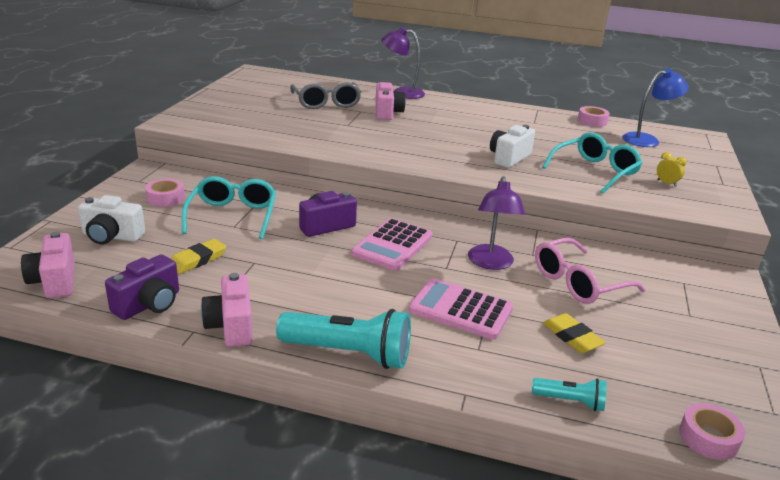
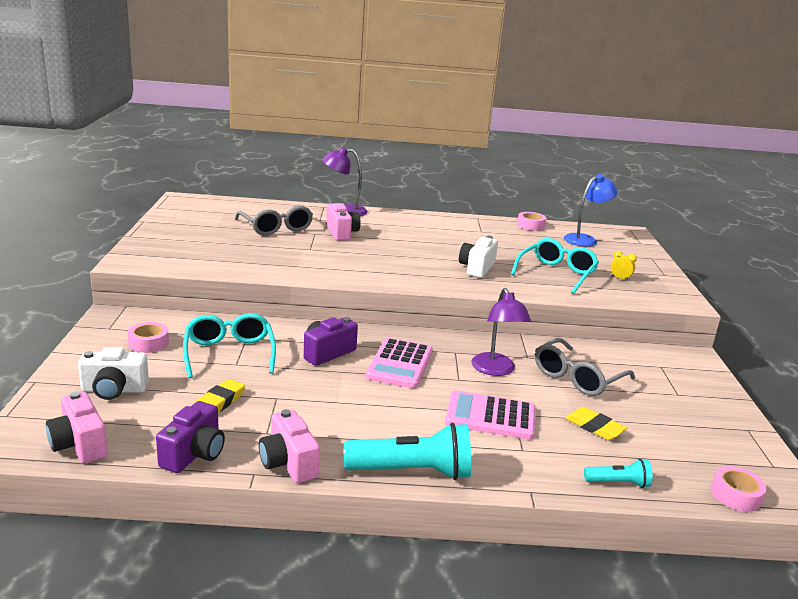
camera: 15 degrees left, 5 degrees down
pink glasses [535,238,646,304] -> grey glasses [535,338,635,396]

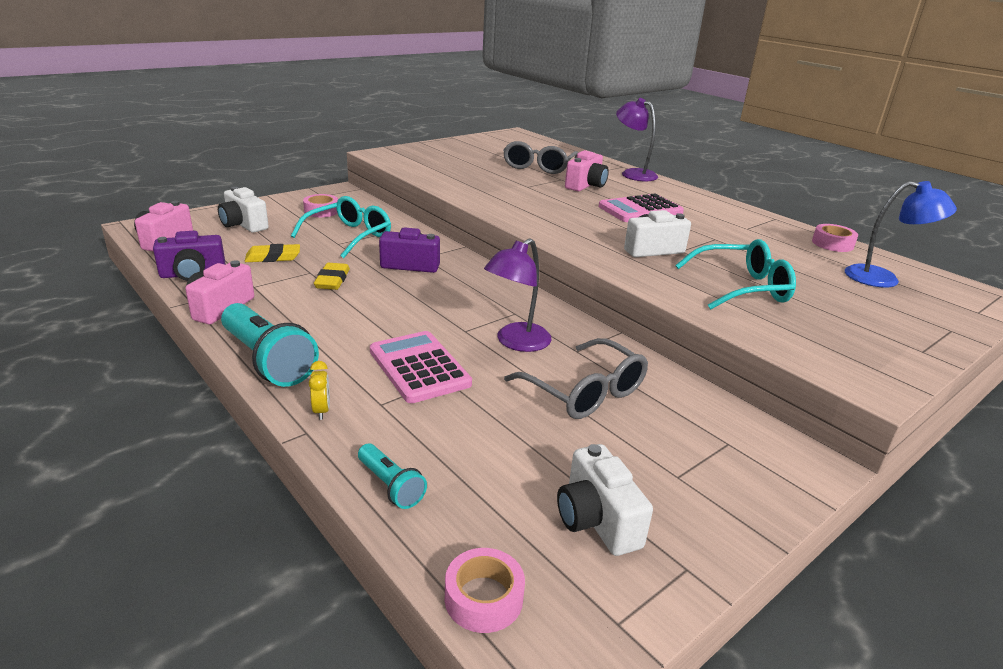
camera: 50 degrees right, 5 degrees up
pink calculator [366,338,433,388] -> pink calculator moved to [599,194,684,222]
grey glasses [535,338,635,396] -> grey glasses turned 135 degrees counterclockwise [504,338,648,419]
yellow eraser [565,407,627,440] -> yellow eraser moved to [314,263,350,290]
yellow clock [611,251,637,281] -> yellow clock moved to [309,361,330,420]
none -> white camera [557,444,653,556]

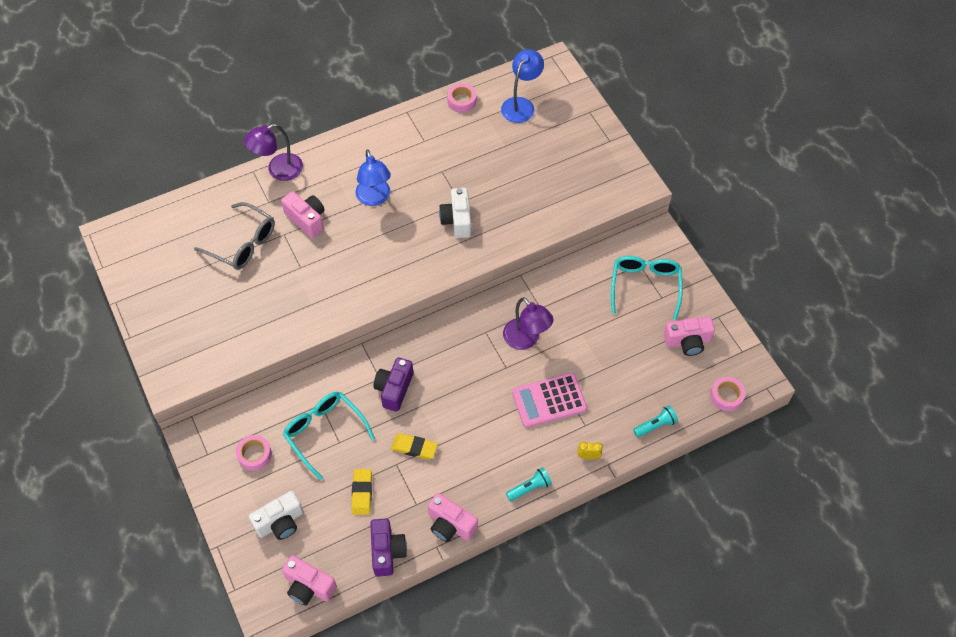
camera: 75 degrees left, 30 degrees up
turquoise flashlight [221,303,319,387] -> turquoise flashlight [506,467,552,501], size x0.52
grey glasses [504,338,648,419] -> none
white camera [557,444,653,556] -> pink camera [664,317,715,356]
pink calculator [599,194,684,222] -> blue lamp [355,150,391,206]
turquoise glasses [675,239,796,310] -> turquoise glasses moved to [611,256,683,320]

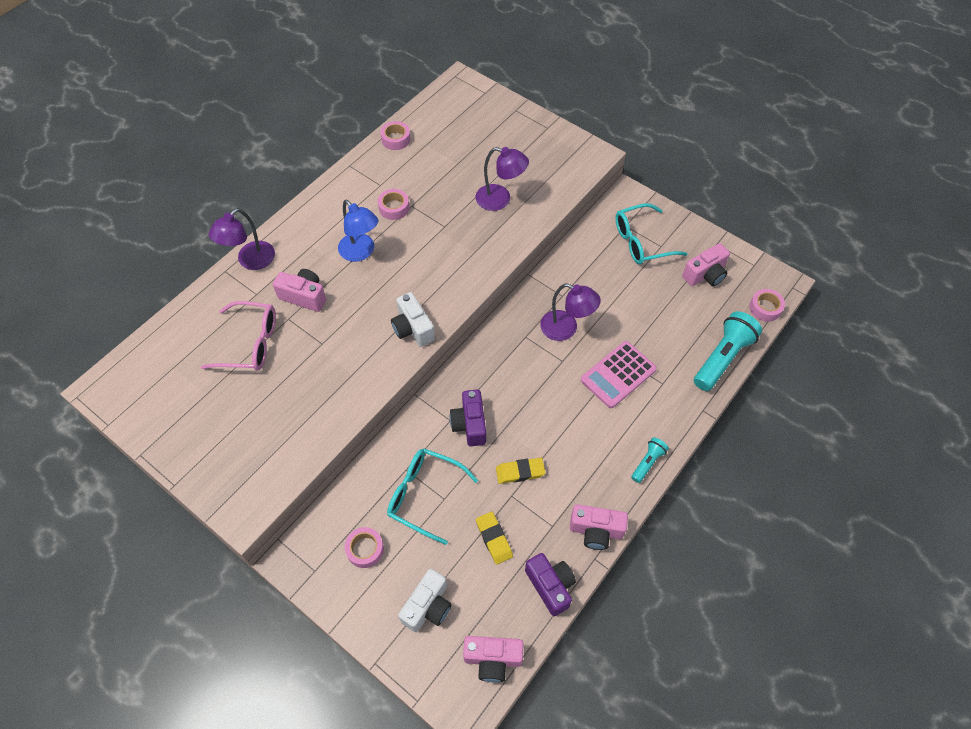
camera: 25 degrees left, 0 degrees up
grey glasses [194,202,275,270] -> pink glasses [201,301,276,371]
white camera [439,188,471,238] -> white camera moved to [391,292,435,347]
blue lamp [501,50,544,123] -> none
yellow clock [578,442,603,460] -> none
turquoise glasses [611,256,683,320] -> turquoise glasses turned 90 degrees counterclockwise [615,203,687,265]
turquoise flashlight [633,406,678,438] -> turquoise flashlight [694,311,762,391], size x1.94
none -> pink tape [378,189,409,220]
none -> purple lamp [475,147,529,211]

